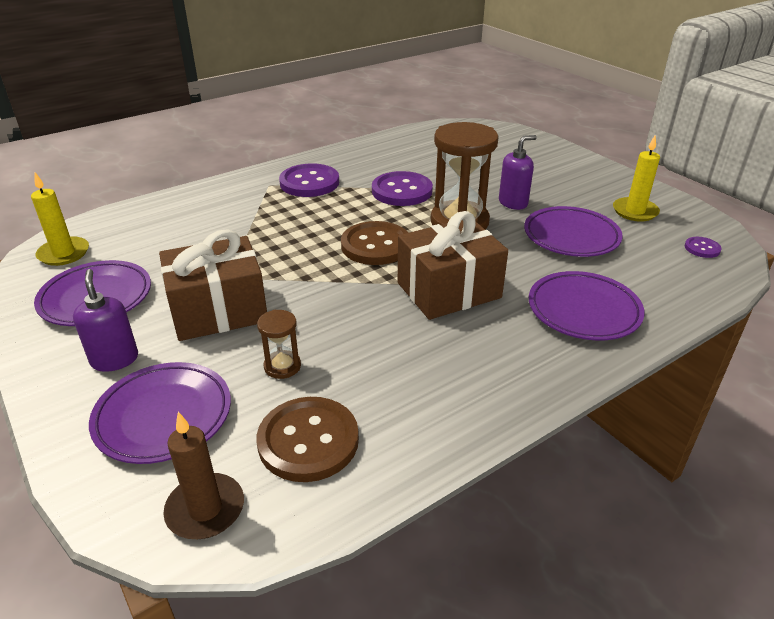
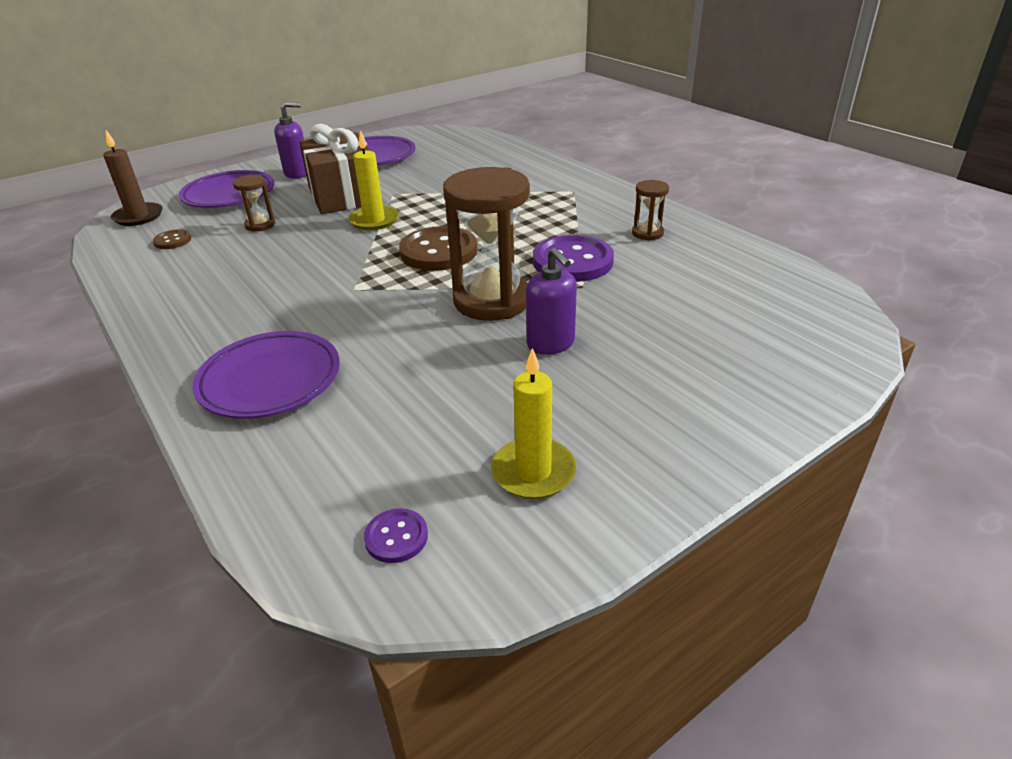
camera: 90 degrees right, 0 degrees up
yellow candle [31,172,89,266] -> yellow candle moved to [349,130,399,230]
brown button [257,397,359,482] -> brown button [153,229,191,249], size x0.48
purple button [279,163,339,197] -> none
brown gift [398,211,508,320] -> none
purple plate [524,206,623,257] -> none
none -> brown hourglass [632,180,669,241]

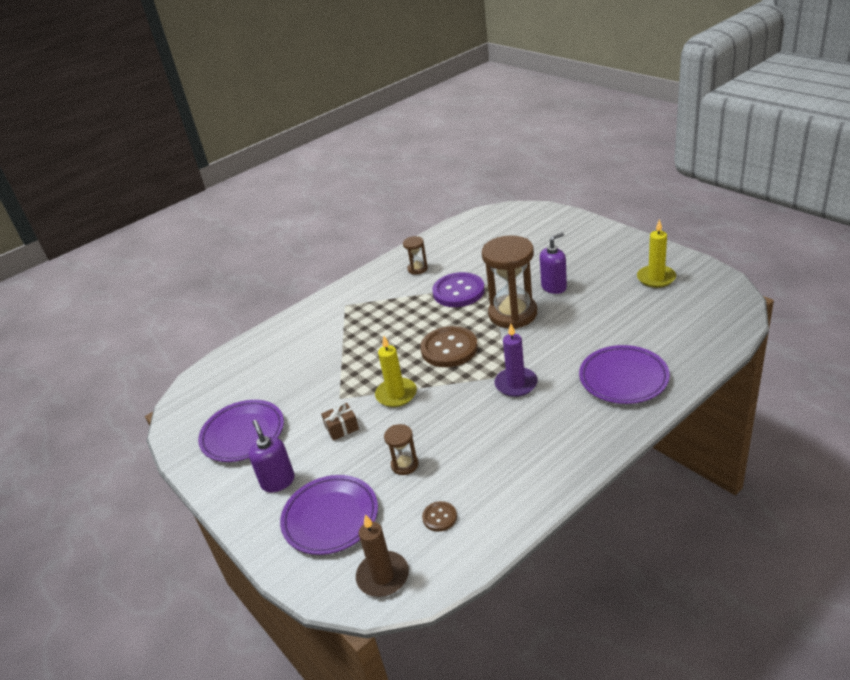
camera: 90 degrees left, 0 degrees up
brown gift [299,124,371,214] -> brown gift [321,403,359,441], size x0.42
purple button [364,508,428,563] -> none
none -> purple candle [495,324,538,397]

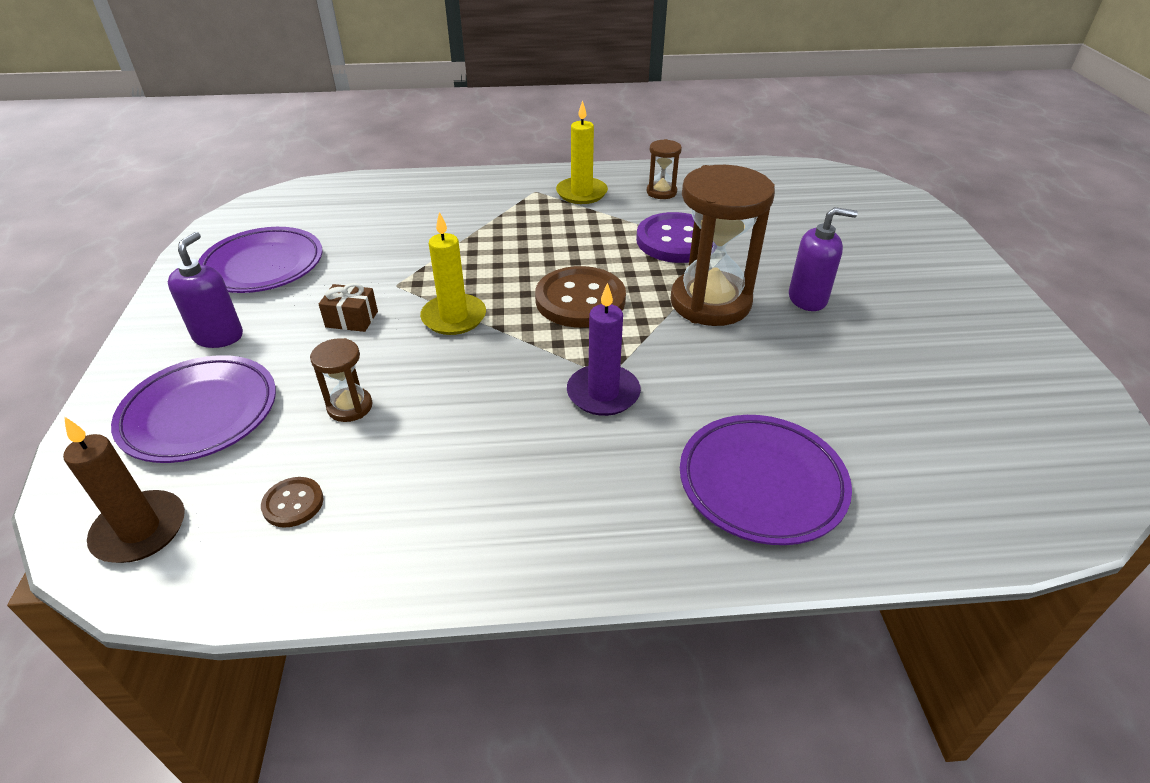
camera: 30 degrees right, 5 degrees up
yellow candle [637,219,676,288] -> yellow candle moved to [556,100,608,204]

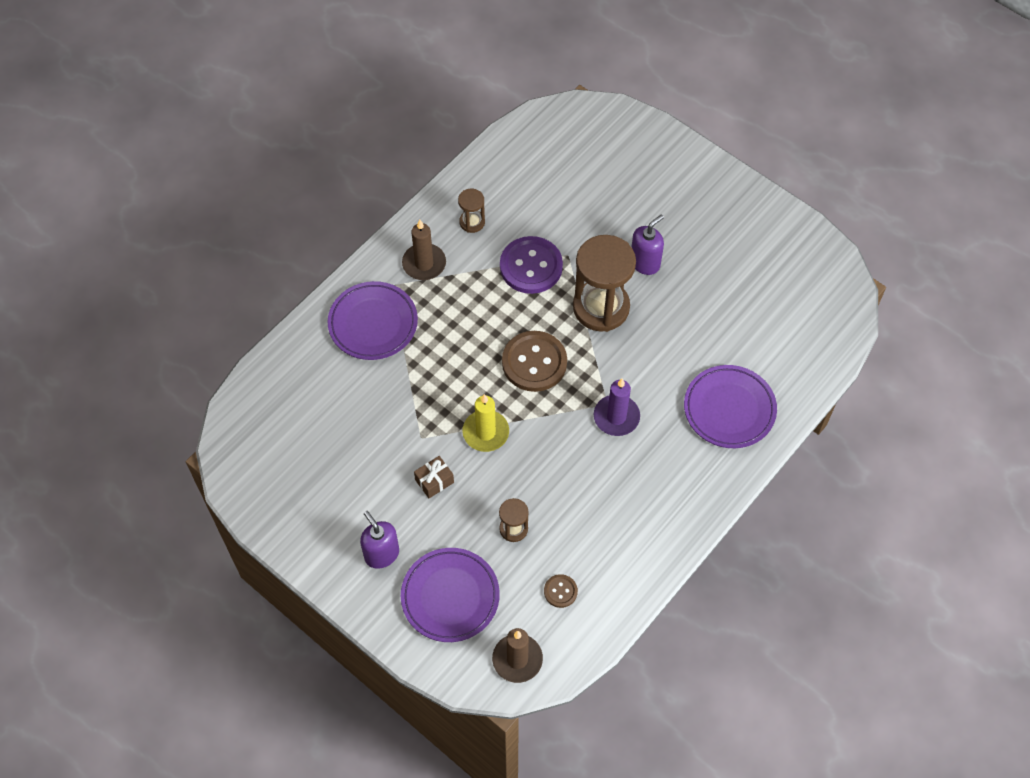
camera: 45 degrees left, 20 degrees up
purple plate [198,227,322,293] -> purple plate moved to [328,281,418,360]
yellow candle [556,100,608,204] -> brown candle [402,220,446,280]

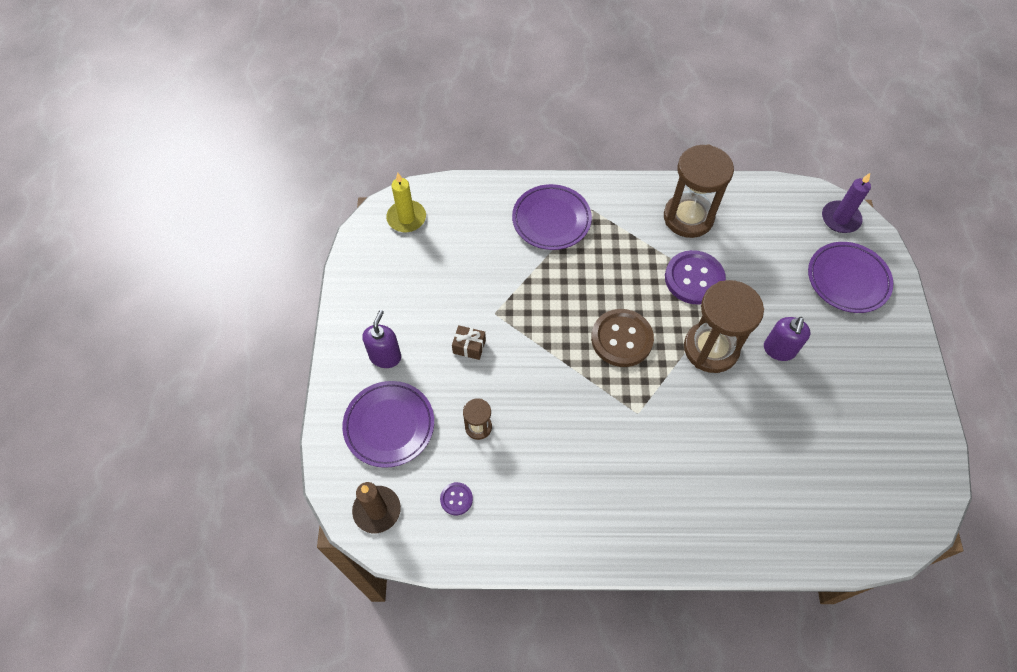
camera: 50 degrees right, 0 degrees up
brown candle [402,220,446,280] -> none
brown hourglass [458,189,485,233] -> brown hourglass [664,144,734,238], size x2.14
yellow candle [462,394,509,452] -> yellow candle moved to [386,173,426,232]
brown button [544,574,578,608] -> purple button [440,482,473,515]
purple candle [594,378,640,436] -> purple candle moved to [822,173,871,233]
purple soap dispenser [631,214,664,275] -> purple soap dispenser turned 105 degrees clockwise [764,317,811,361]
purple plate [684,365,777,448] -> purple plate moved to [808,242,893,313]

